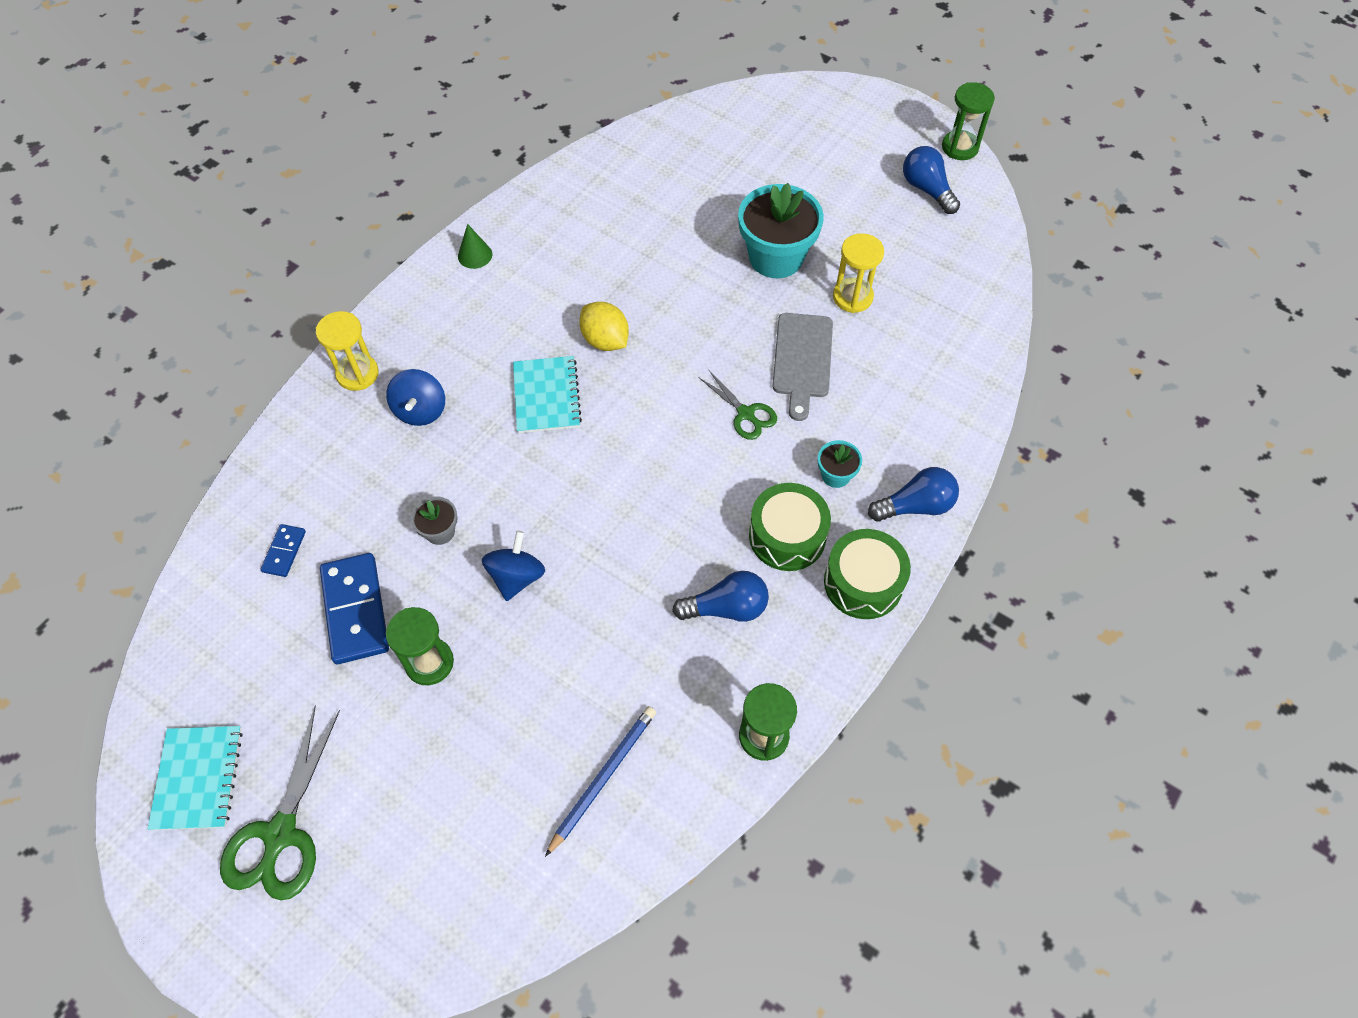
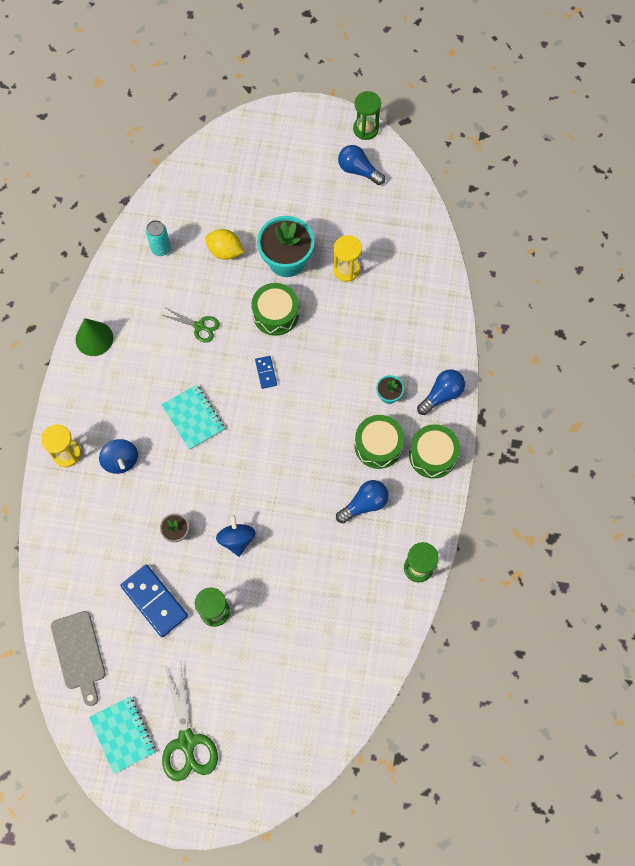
camera: 25 degrees left, 10 degrees up
blue domino [260,524,306,577] -> blue domino moved to [255,356,277,389]
green cone [458,224,492,269] -> green cone [75,318,113,356], size x1.57
blue pencil [545,706,656,857] -> none
yellow lemon [579,302,629,351] -> yellow lemon moved to [205,229,244,260]
green scissors [698,369,777,440] -> green scissors moved to [162,308,220,343]
grey cutting board [772,313,833,421] -> grey cutting board moved to [51,611,106,706]
none -> turquoise can [146,220,171,256]
none -> green drum [251,283,299,336]

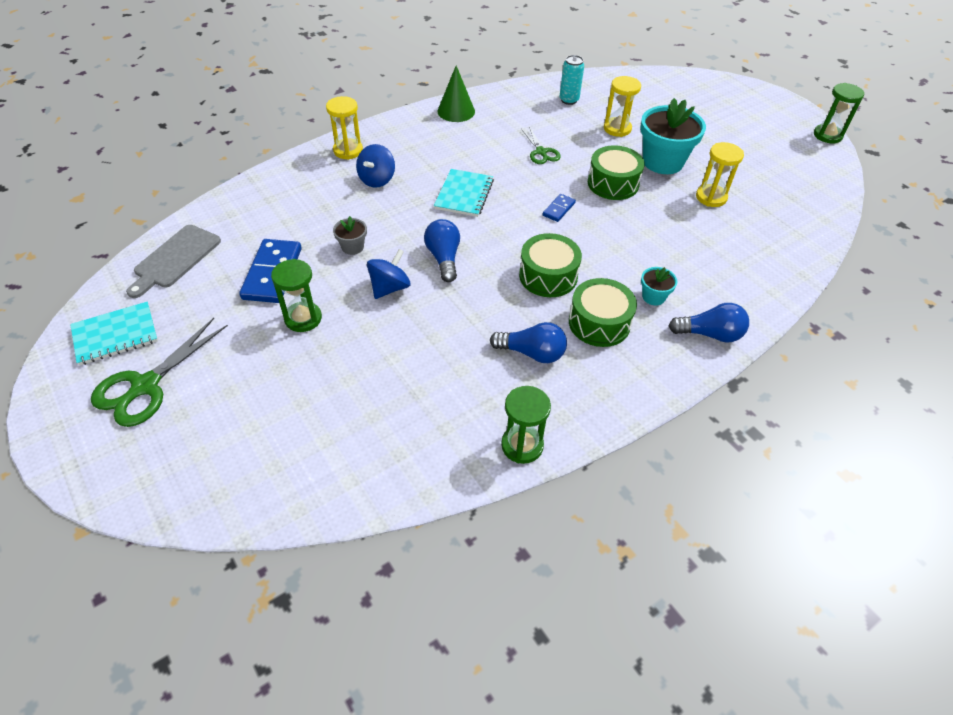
camera: 45 degrees right, 20 degrees down
turquoise notebook [89,697,155,774] -> turquoise notebook turned 45 degrees clockwise [70,302,158,366]
yellow lemon [205,229,244,260] -> yellow hourglass [604,76,641,137]
blue light bulb [338,145,385,185] -> blue light bulb moved to [424,219,460,282]
green drum [409,424,460,479] -> green drum moved to [519,233,582,297]

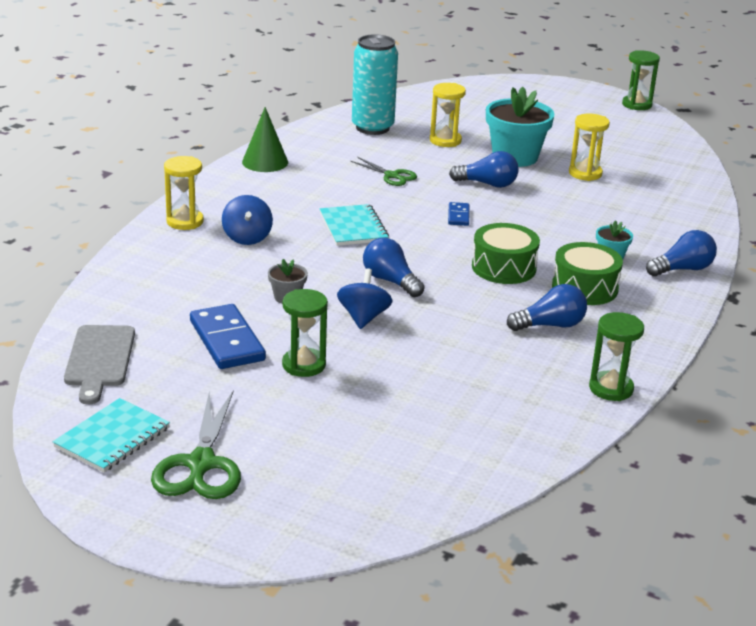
camera: 30 degrees left, 20 degrees down
turquoise can [560,55,584,105] -> turquoise can [352,34,398,135], size x1.81
green drum [588,146,645,200] -> blue light bulb [449,151,518,188]

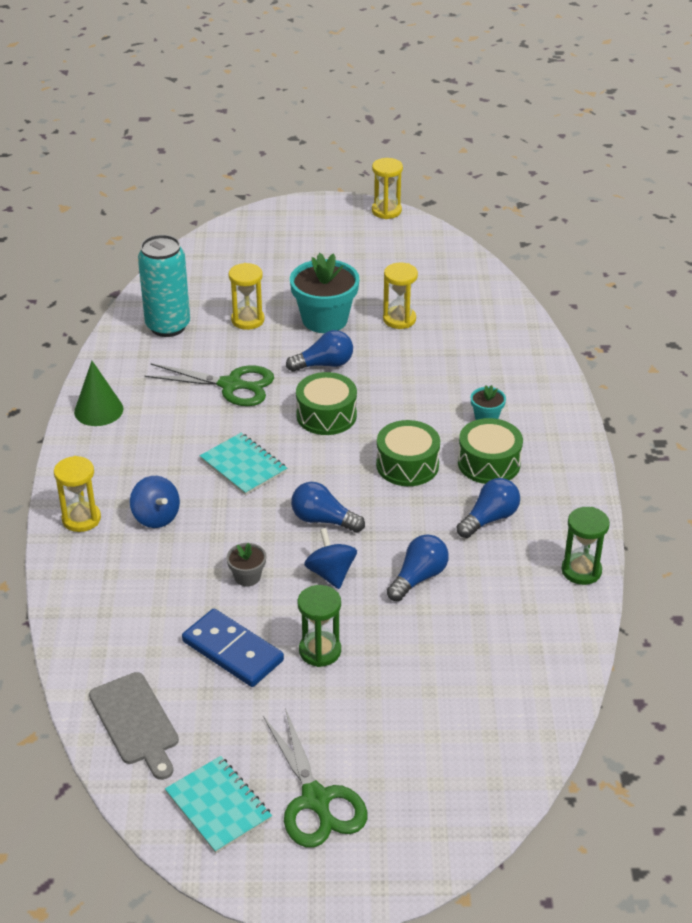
camera: 25 degrees left, 10 degrees up
turquoise notebook [53,398,170,472] -> turquoise notebook turned 45 degrees counterclockwise [165,756,272,853]
green scissors [351,157,417,186] -> green scissors [145,363,274,406], size x1.69
blue domino [448,202,469,226] -> green drum [296,372,357,435]
green hourglass [622,50,660,110] -> yellow hourglass [372,158,403,219]
blue light bulb [646,230,717,277] -> blue light bulb moved to [387,534,449,602]

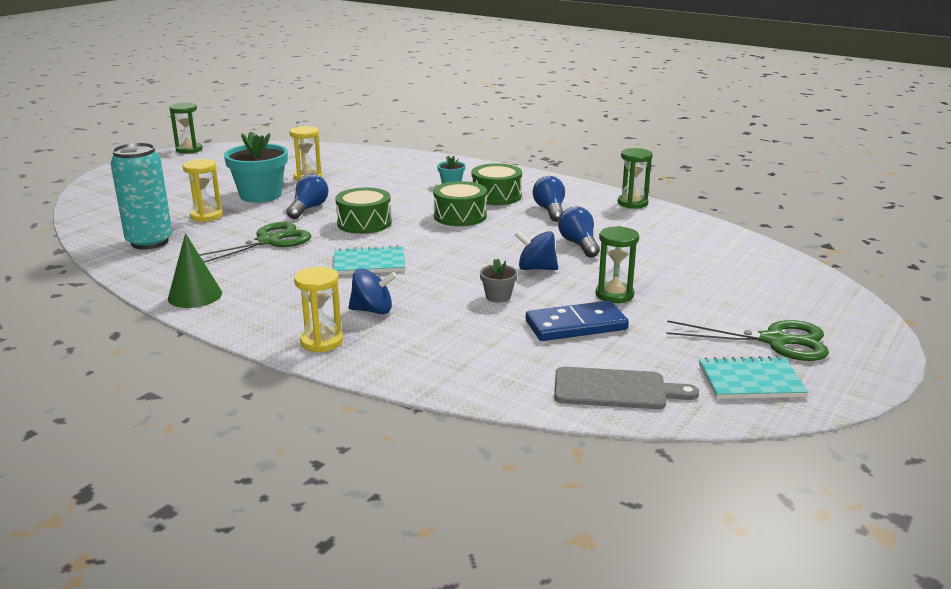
camera: 55 degrees left, 15 degrees down
blue light bulb [291,482,365,533] -> none
yellow hourglass [372,158,403,219] -> green hourglass [169,102,203,154]

